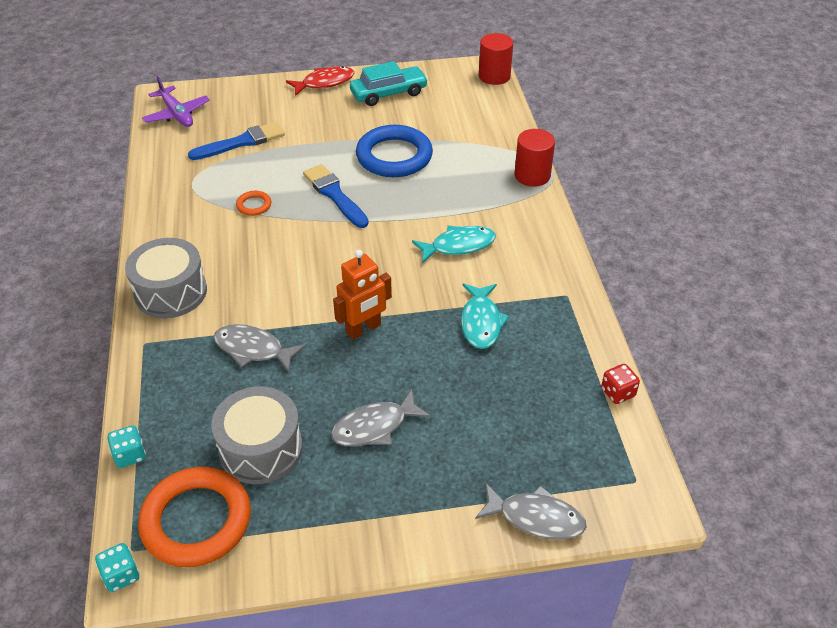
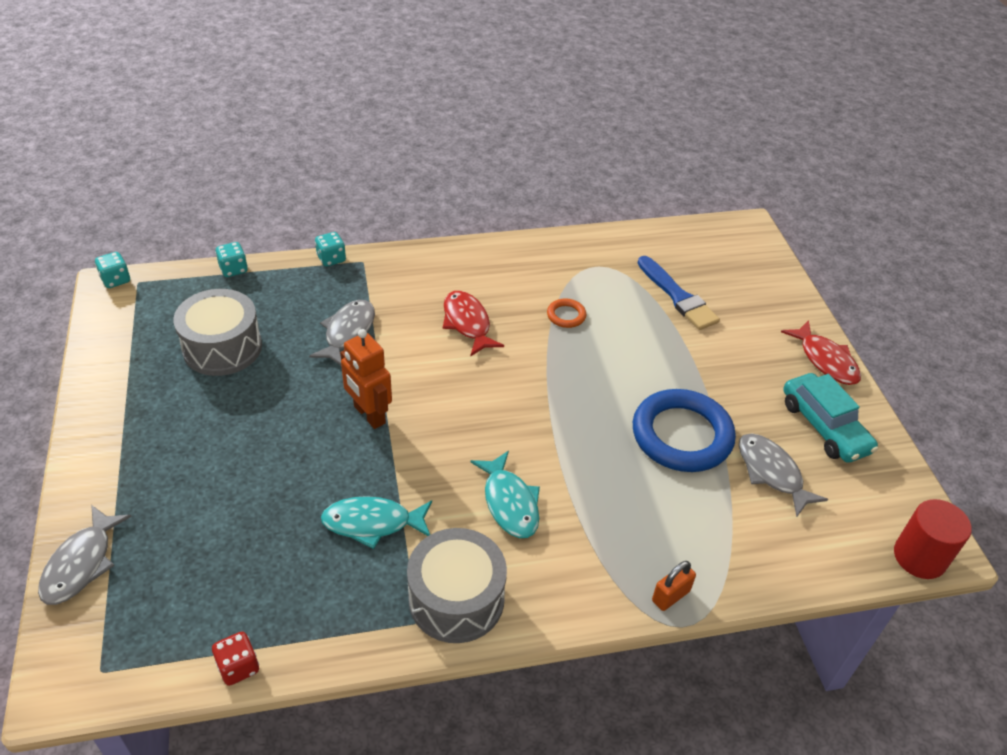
camera: 85 degrees right, 0 degrees up
grey drum [125,238,207,318] -> grey drum moved to [407,528,507,643]
orange ring [138,467,251,567] -> none
purple plane [142,76,210,127] -> none
blue brush [303,164,369,228] -> none
grey fish [331,390,430,447] -> grey fish moved to [739,433,828,517]
red cylinder [514,129,555,187] -> orange padlock [652,561,696,611]
none -> turquoise dice [315,232,346,267]
none -> red fish [443,291,504,356]

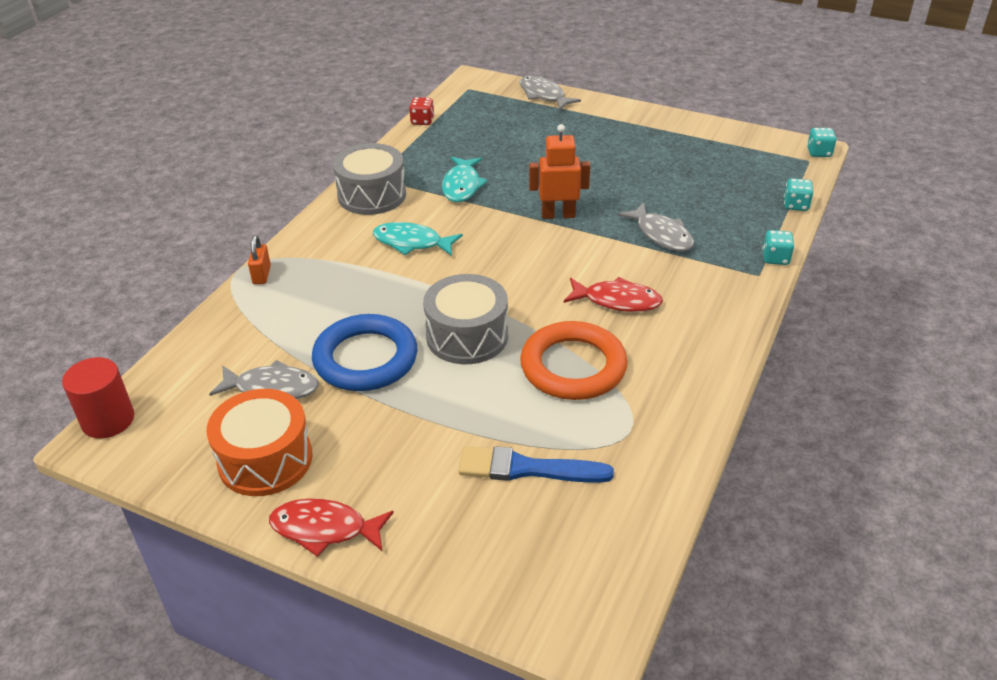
camera: 130 degrees right, 5 degrees down
grey drum [173,289,262,376] -> grey drum moved to [423,274,508,364]
turquoise fish [321,496,432,549] -> turquoise fish turned 150 degrees clockwise [442,157,488,202]
orange ring [547,299,586,328] -> orange ring [520,321,628,400], size x2.31
turquoise car [783,373,878,463] -> orange drum [206,389,313,496]

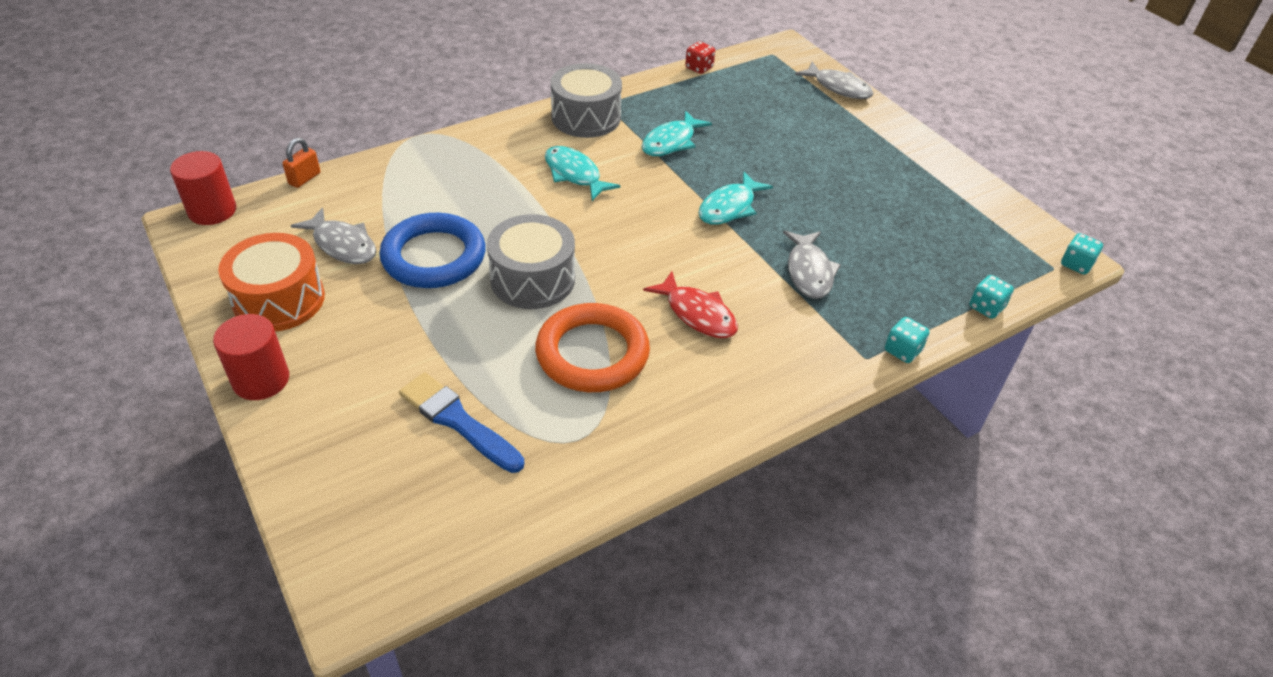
camera: 30 degrees right, 5 degrees up
orange padlock [248,235,271,284] -> orange padlock moved to [282,138,320,188]
red fish [269,498,394,557] -> red cylinder [213,314,289,400]
grey fish [519,76,581,111] -> grey fish turned 135 degrees clockwise [795,62,874,99]
orange robot [529,124,590,219] -> turquoise fish [698,172,773,225]

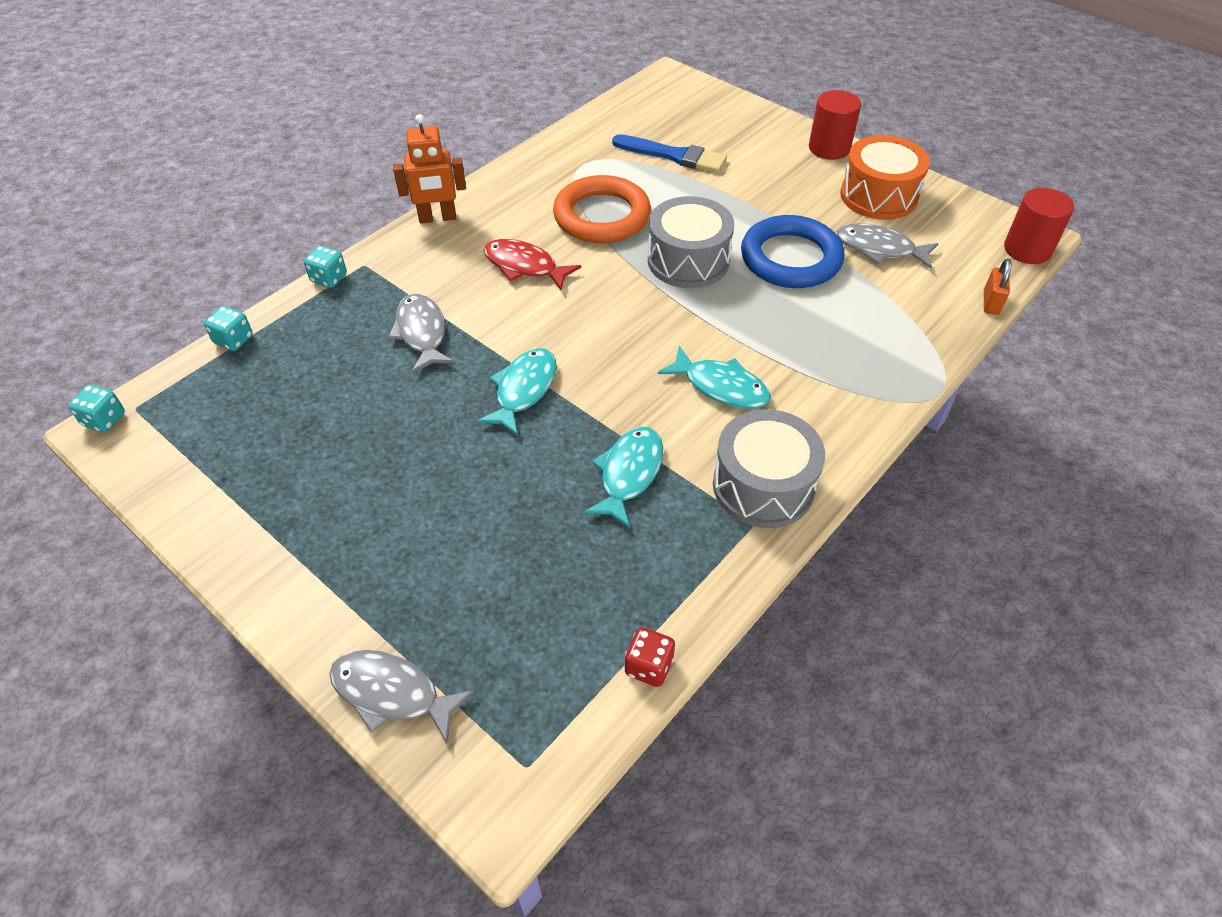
camera: 165 degrees right, 5 degrees up
none -> orange robot [393,114,466,223]

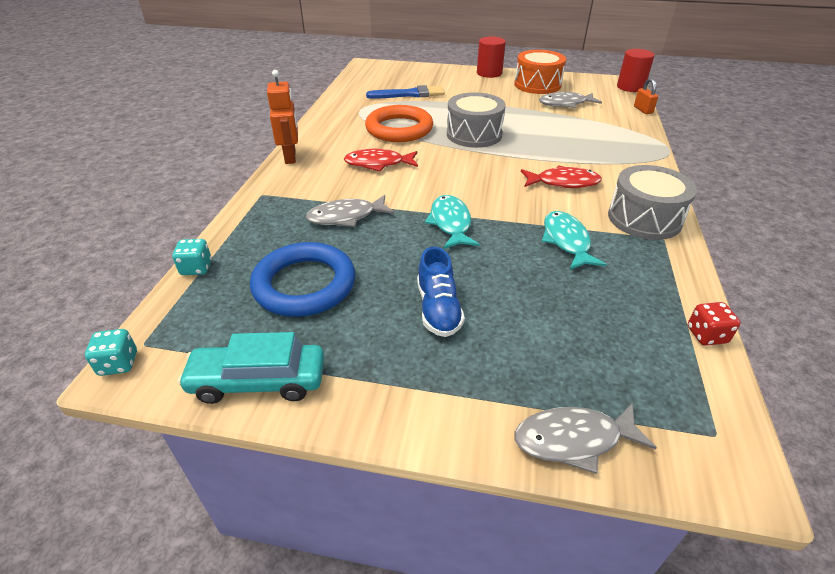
camera: 30 degrees left, 10 degrees down
turquoise dice [304,246,347,288] -> none
grey fish [388,294,455,373] -> grey fish turned 60 degrees counterclockwise [306,195,395,227]
orange robot [393,114,466,223] -> orange robot turned 60 degrees counterclockwise [267,70,298,164]
turquoise fish [658,346,771,409] -> red fish [521,165,602,188]
blue ring [741,215,845,288] -> blue ring moved to [250,242,356,317]
none -> turquoise car [178,332,324,404]
none -> blue shoe [417,247,465,337]

